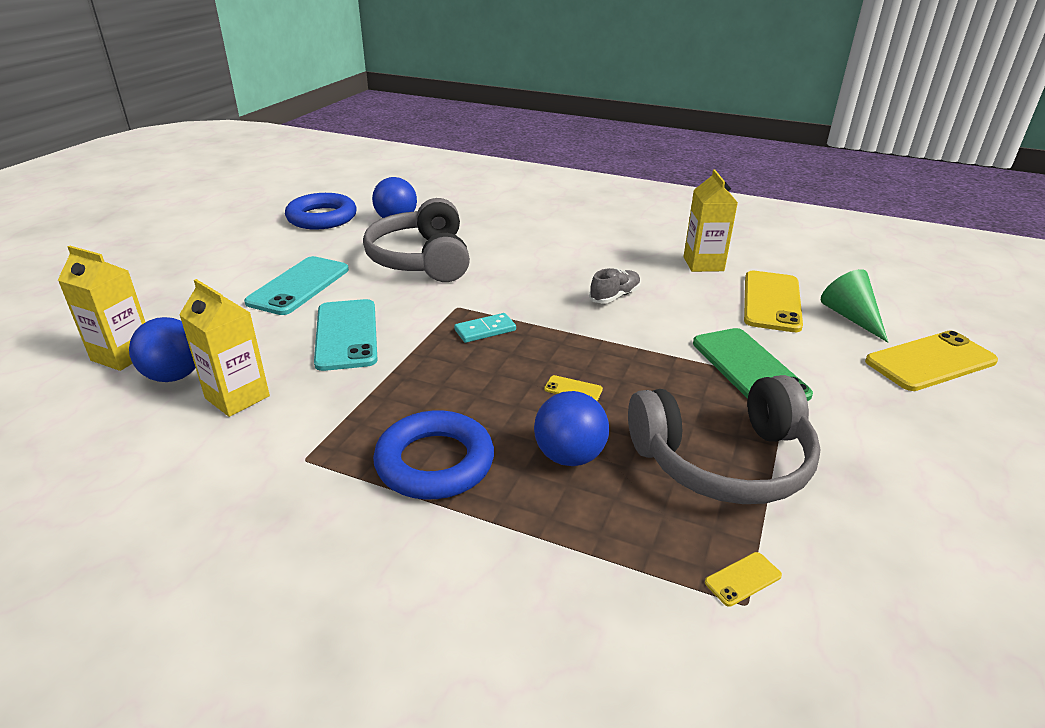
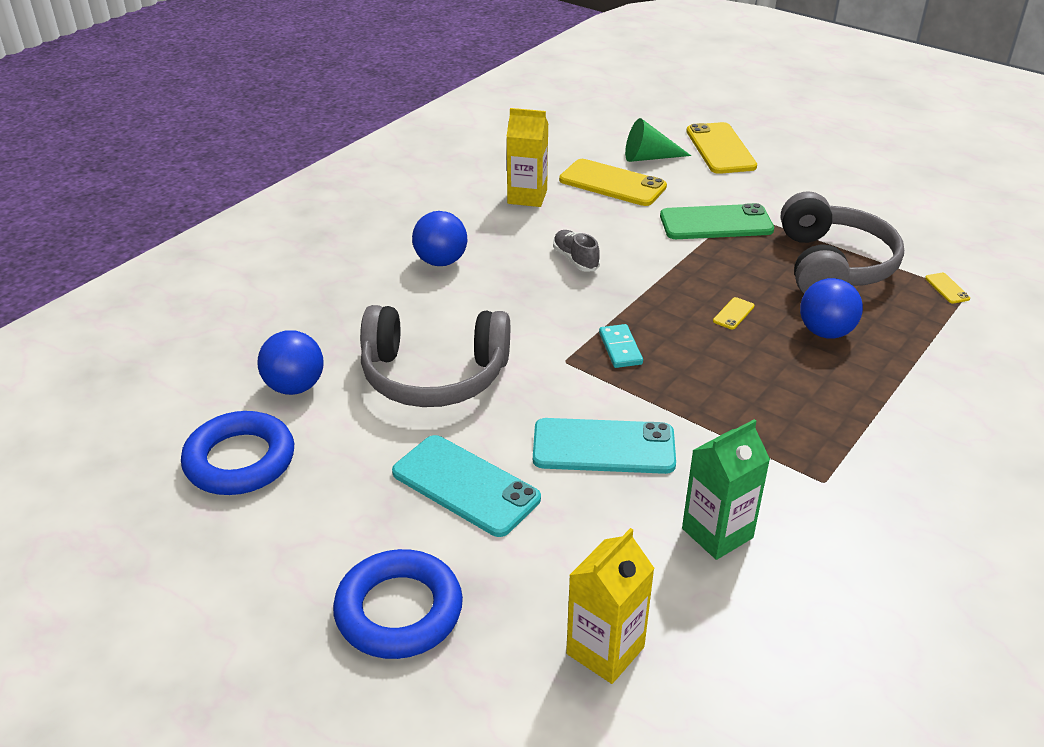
camera: 75 degrees left, 5 degrees up
blue ball [129,317,196,382] -> blue ball moved to [412,211,467,266]
yellow carton [179,279,270,417] -> green carton [682,419,770,560]
blue ring [373,410,494,499] -> blue ring moved to [333,549,463,659]

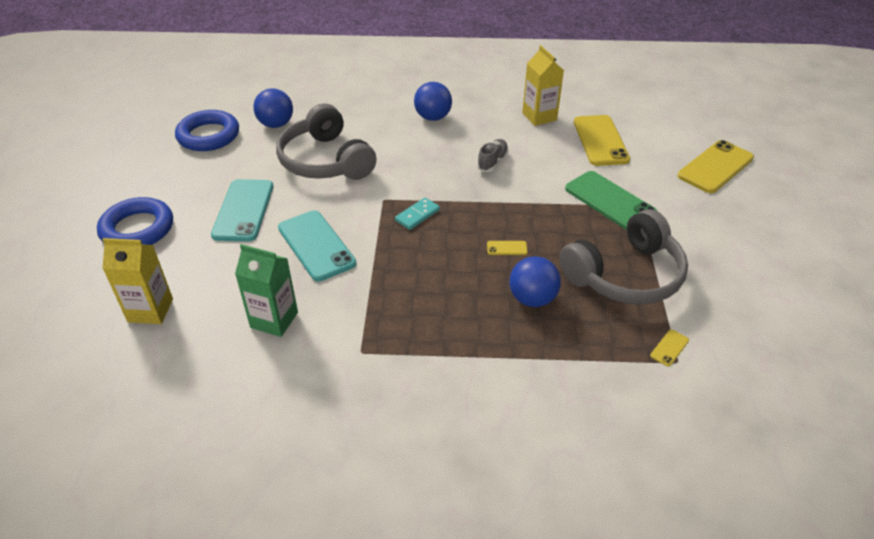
camera: 55 degrees right, 5 degrees up
green cone [625,118,691,162] -> none

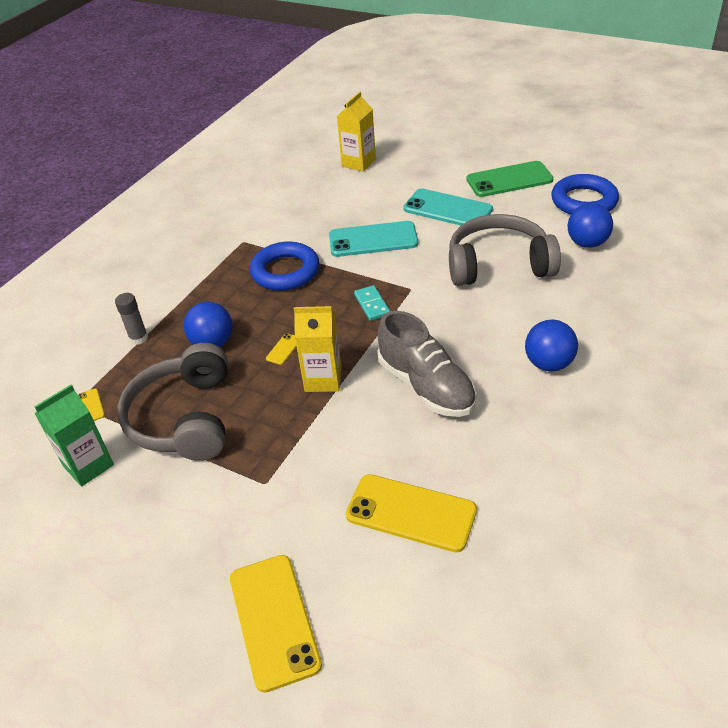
camera: 120 degrees right, 0 degrees up
blue ring [97,197,173,245] -> blue ring moved to [250,242,319,291]
green carton [235,244,298,337] -> green carton moved to [34,385,114,487]
grey shoe [477,139,509,172] -> grey shoe [377,311,477,417], size x1.96
yellow carton [522,45,564,126] -> yellow carton moved to [294,306,341,392]
green phone [565,171,657,230] -> green phone moved to [467,161,554,197]
none -> grey glue stick [115,293,148,345]

